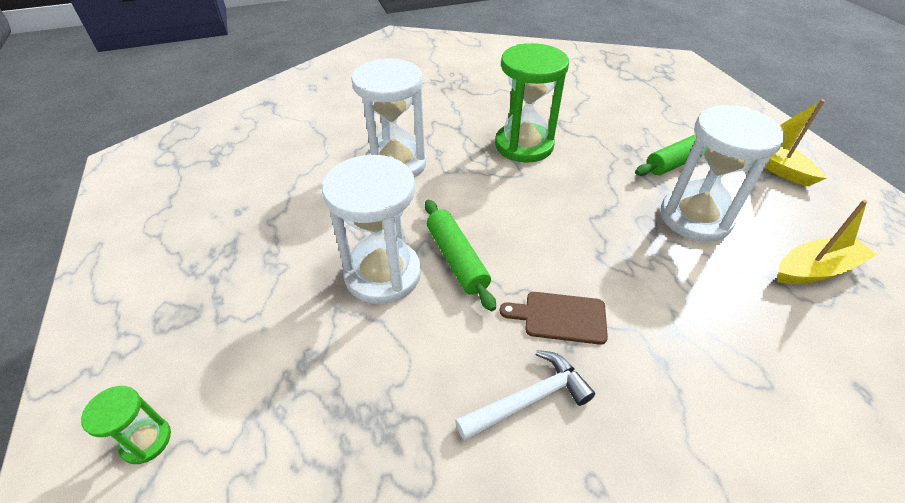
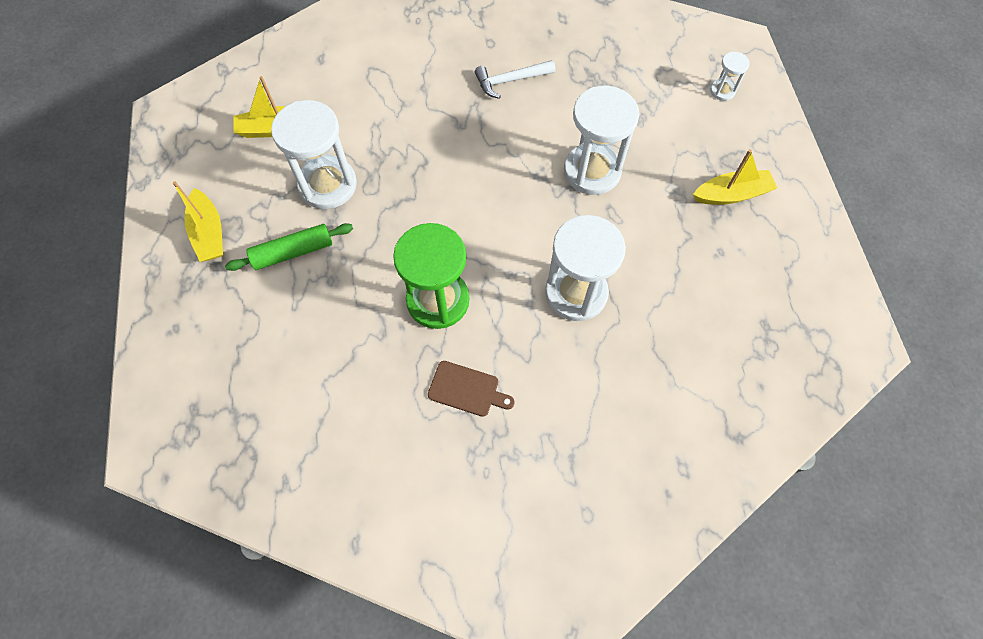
camera: 170 degrees left, 20 degrees up
green hourglass [81,386,171,464] -> white hourglass [710,52,749,101]
green rolling pin [425,200,496,311] -> none
brown cutting board [500,292,608,345] -> brown cutting board moved to [428,361,515,417]
none -> yellow boat [693,149,777,205]

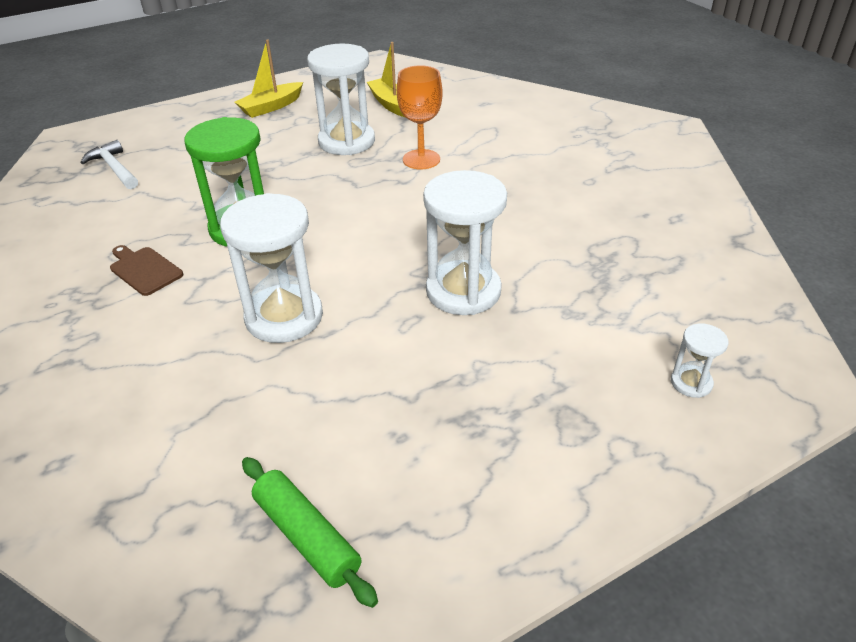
camera: 70 degrees right, 25 degrees down
green rolling pin [225,223,353,271] -> green rolling pin moved to [242,457,378,608]
brown cutting board [428,361,515,417] -> brown cutting board turned 135 degrees clockwise [110,245,183,296]
white hammer [475,60,555,99] -> white hammer moved to [80,140,138,189]
yellow boat [693,149,777,205] -> none
none -> orange goblet [397,65,443,170]

